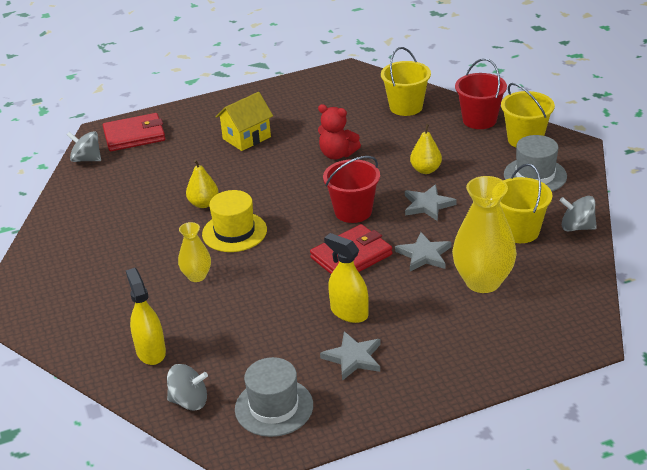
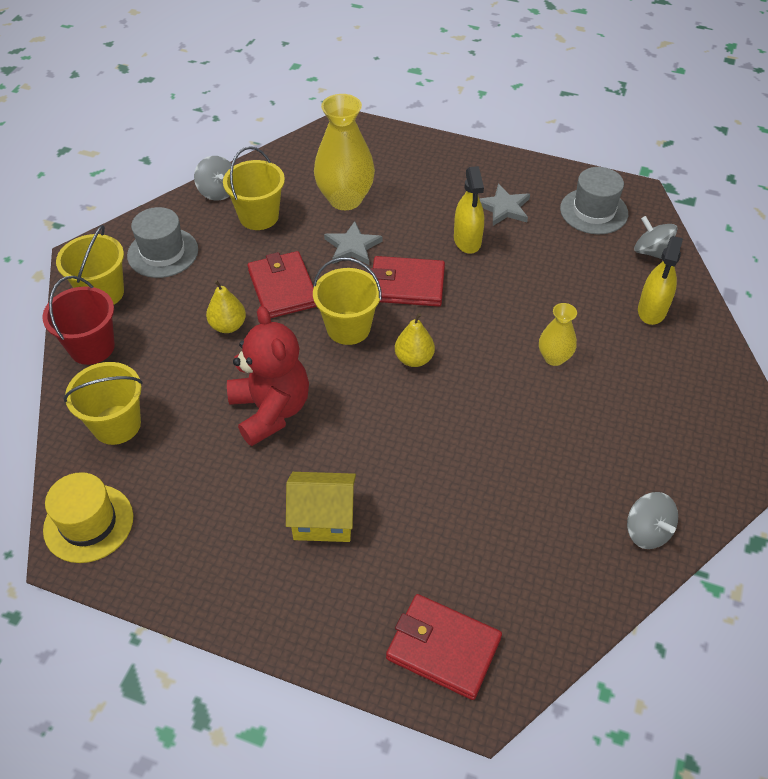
camera: 140 degrees left, 15 degrees up
grey spinning top [67,131,101,162] -> grey spinning top moved to [627,492,678,549]
yellow pear [186,159,218,208] -> yellow pear moved to [395,313,435,367]
yellow hat [202,190,267,252] -> yellow hat moved to [43,472,133,563]
red teddy bear [318,104,361,160] -> red teddy bear [227,306,309,446], size x1.53
red bucket [323,156,380,223] -> yellow bucket [313,257,382,345]
grey star [405,184,456,221] -> red wallet [247,251,317,318]

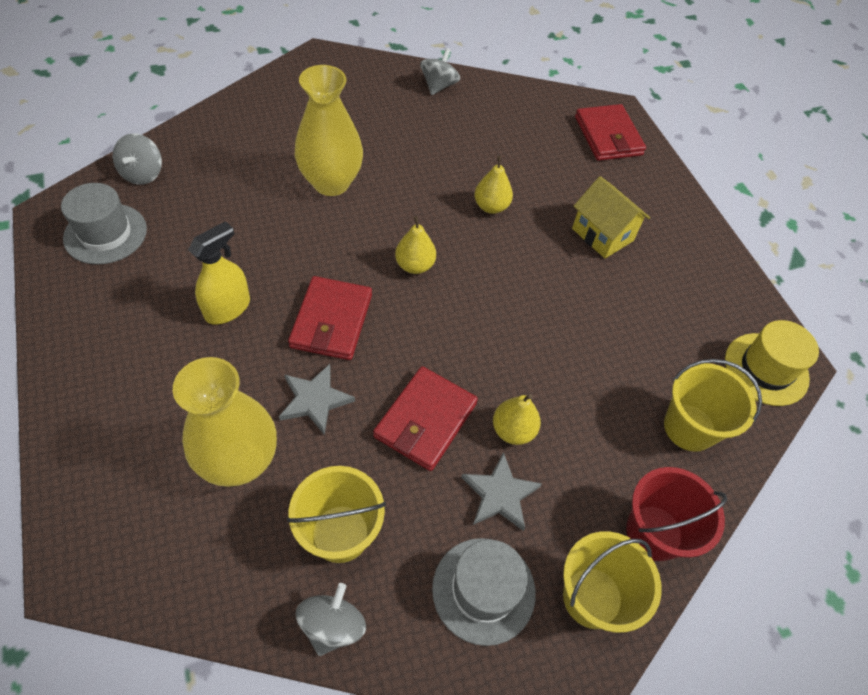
camera: 135 degrees left, 5 degrees up
red teddy bear [227,306,309,446] -> none
yellow bucket [313,257,382,345] -> none
red wallet [369,256,445,307] -> red wallet turned 45 degrees clockwise [288,276,372,360]
grey star [479,184,530,226] -> grey star moved to [461,452,542,531]
yellow vase [539,303,577,366] -> yellow vase [295,65,363,196], size x1.86
yellow spray bottle [638,236,683,325] -> none
none -> yellow pear [474,156,513,214]

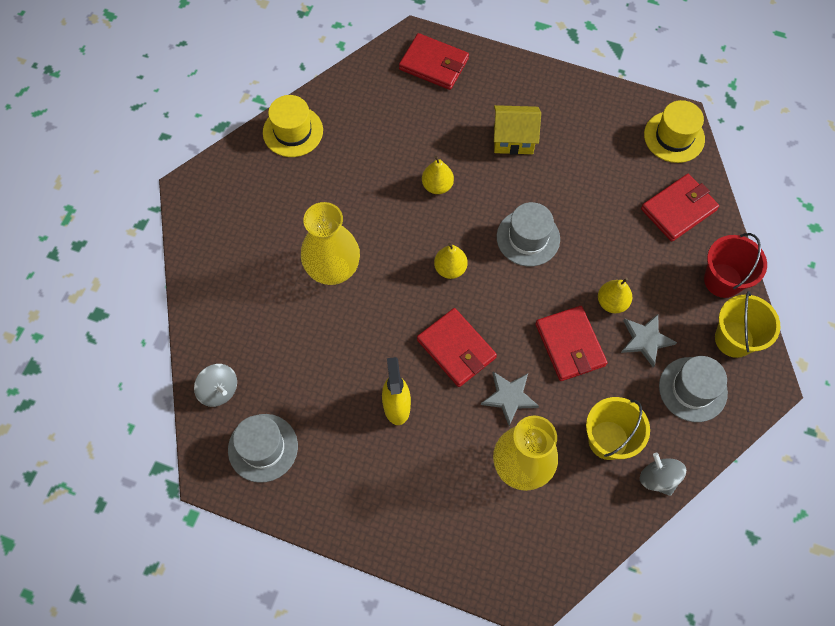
camera: 45 degrees left, 10 degrees up
grey spinning top [420,48,460,95] -> yellow hat [263,95,323,157]
yellow bucket [664,359,762,452] -> red wallet [641,174,719,242]
none -> grey hat [497,202,560,266]

